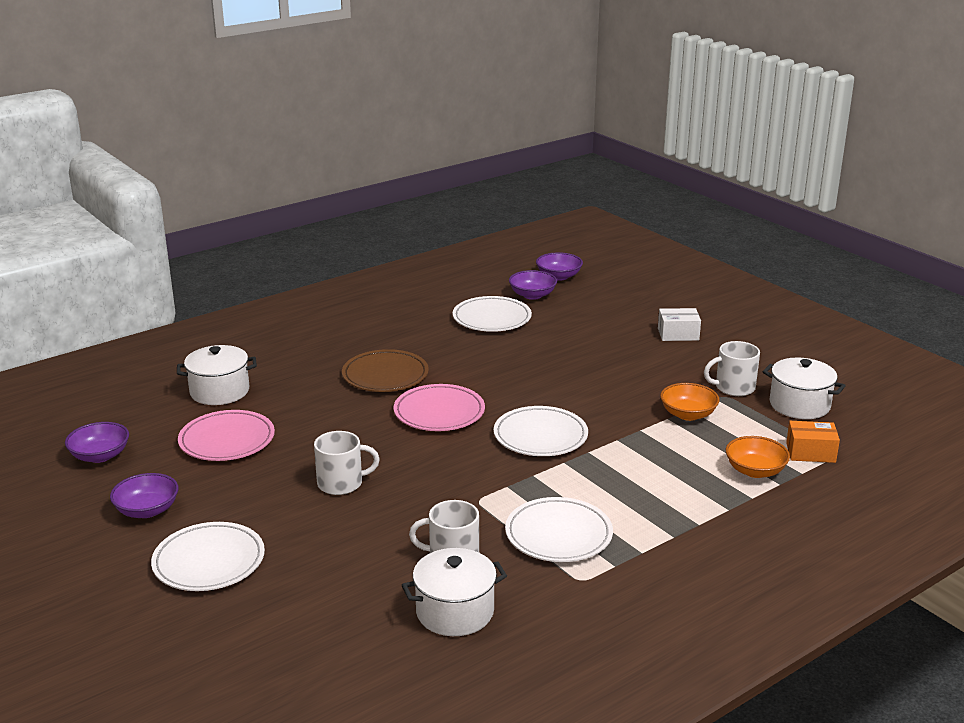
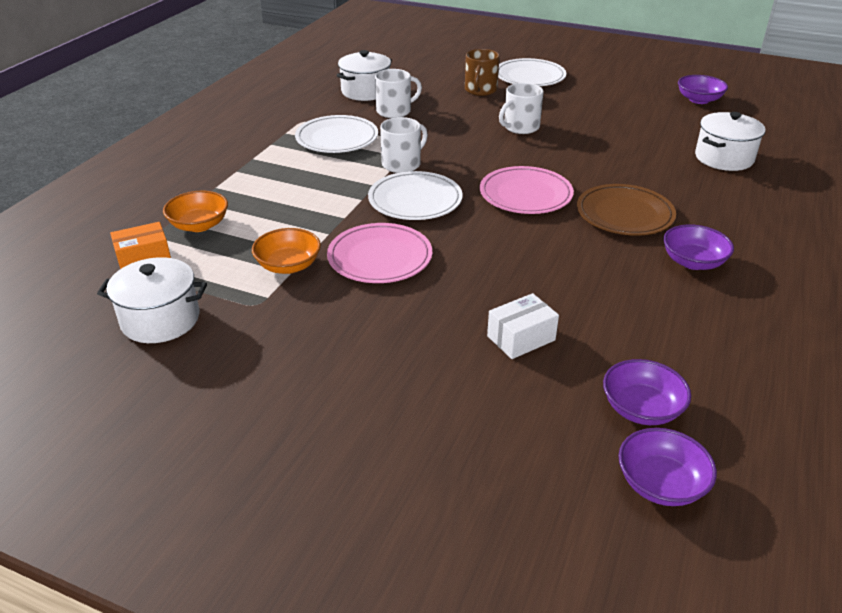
camera: 150 degrees right, 10 degrees up
purple bowl [110,473,178,518] -> purple bowl moved to [663,224,734,270]
pink plate [178,410,275,461] -> pink plate moved to [327,223,432,283]
white plate [453,296,532,332] -> none
white box [658,308,701,341] -> white box moved to [487,293,559,359]
white mug [704,341,760,396] -> white mug moved to [380,117,428,173]
none -> brown mug [465,49,500,96]

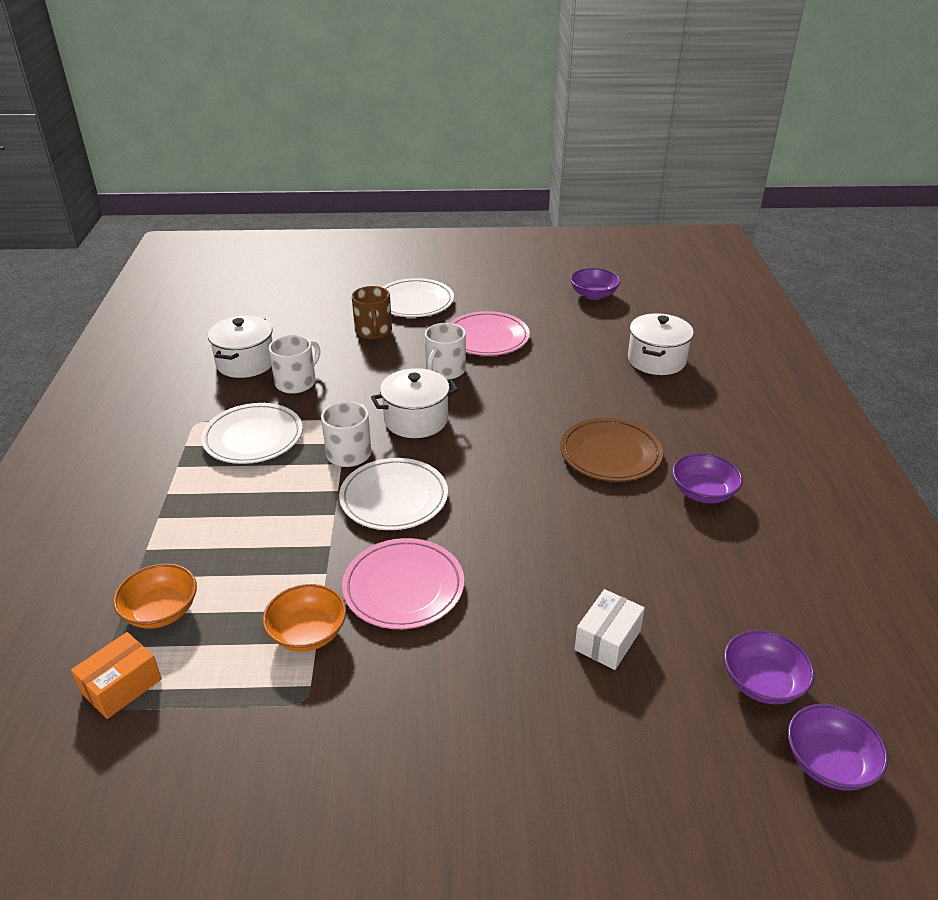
camera: 25 degrees left, 0 degrees up
white pot [97,257,207,343] -> white pot moved to [371,368,459,438]
pink plate [480,166,574,214] -> pink plate moved to [450,311,530,356]

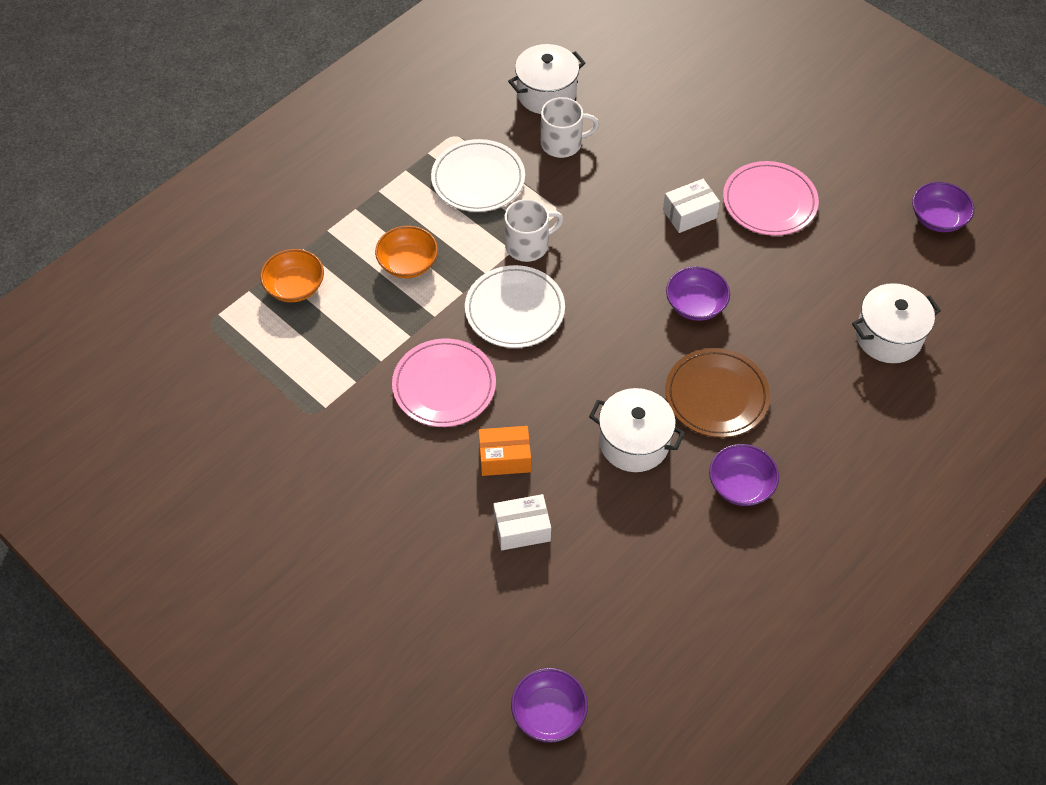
camera: 45 degrees right, 20 degrees up
orange box [71,632,162,719] -> orange box moved to [479,426,531,476]
orange bowl [263,584,346,652] -> orange bowl moved to [375,226,438,278]
brown mug [352,286,392,339] -> none
white pot [371,368,459,438] -> white pot moved to [589,388,685,472]
white plate [382,278,454,317] -> none
white mug [425,323,466,380] -> white box [663,179,720,233]
purple bowl [724,630,815,705] -> purple bowl moved to [666,266,730,321]

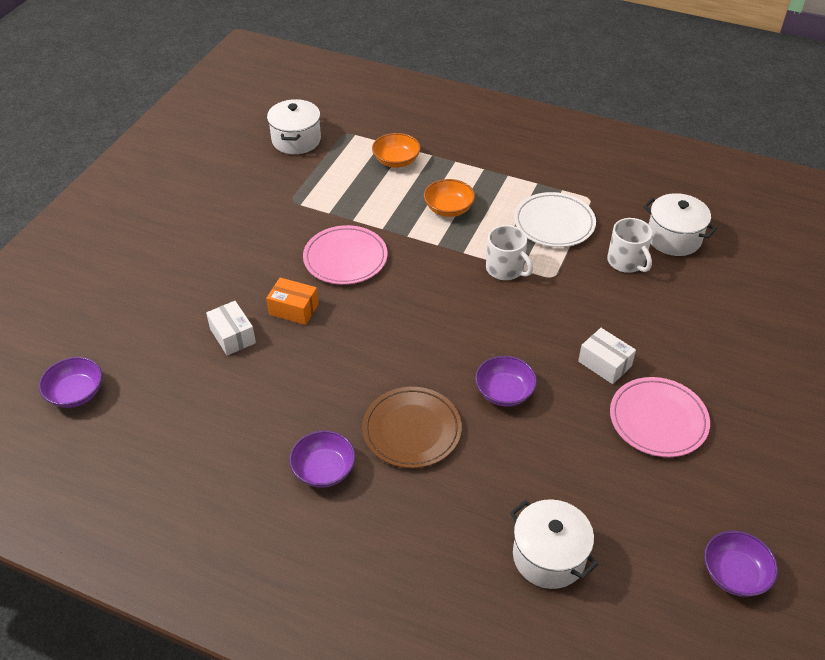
camera: 70 degrees right, 10 degrees down
white plate [465,265,565,348] -> none
orange box [479,426,531,476] -> orange box turned 45 degrees counterclockwise [266,278,318,325]
white pot [589,388,685,472] -> white pot moved to [267,99,321,154]

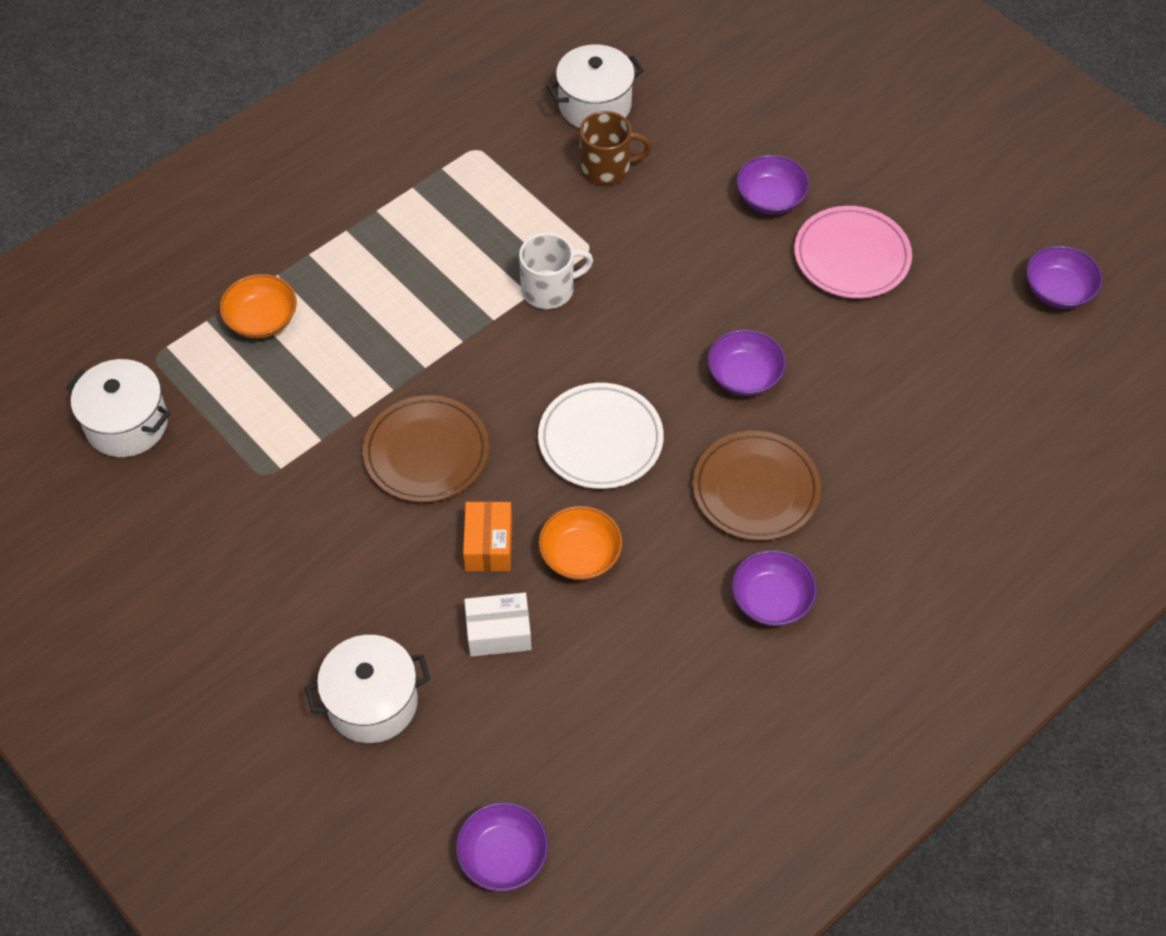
camera: 65 degrees left, 10 degrees up
orange box [266,278,318,325] -> orange box turned 45 degrees counterclockwise [463,501,512,572]
pink plate [303,225,388,285] -> brown plate [363,395,489,503]
orange bowl [424,179,475,217] -> orange bowl moved to [539,506,622,580]
white pot [510,499,598,589] -> white pot moved to [305,635,430,743]
white plate [514,192,596,247] -> white plate moved to [538,383,664,489]
white box [578,328,636,384] -> none
white mug [607,218,653,273] -> brown mug [580,111,652,185]
none -> purple bowl [736,155,810,215]

